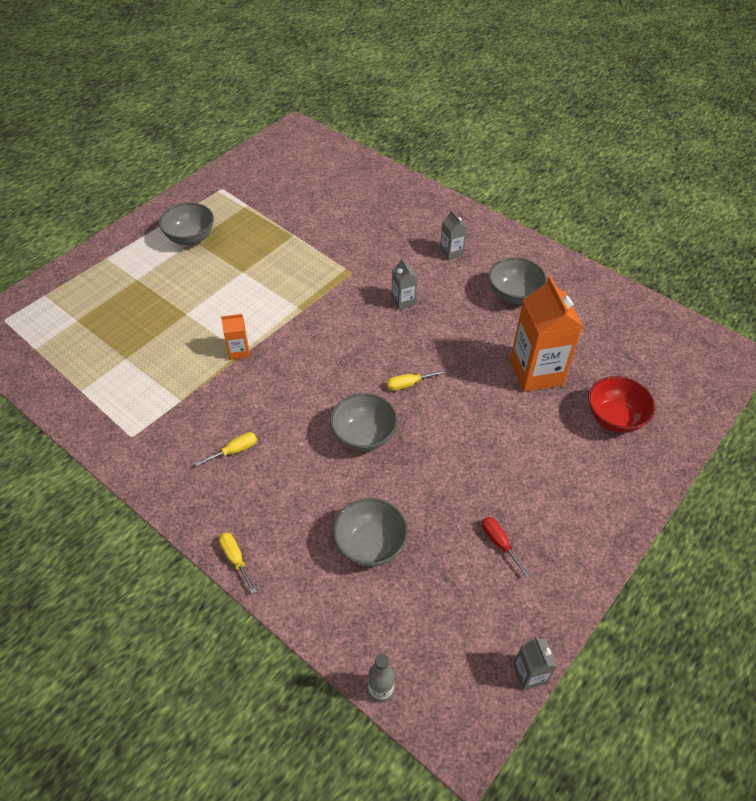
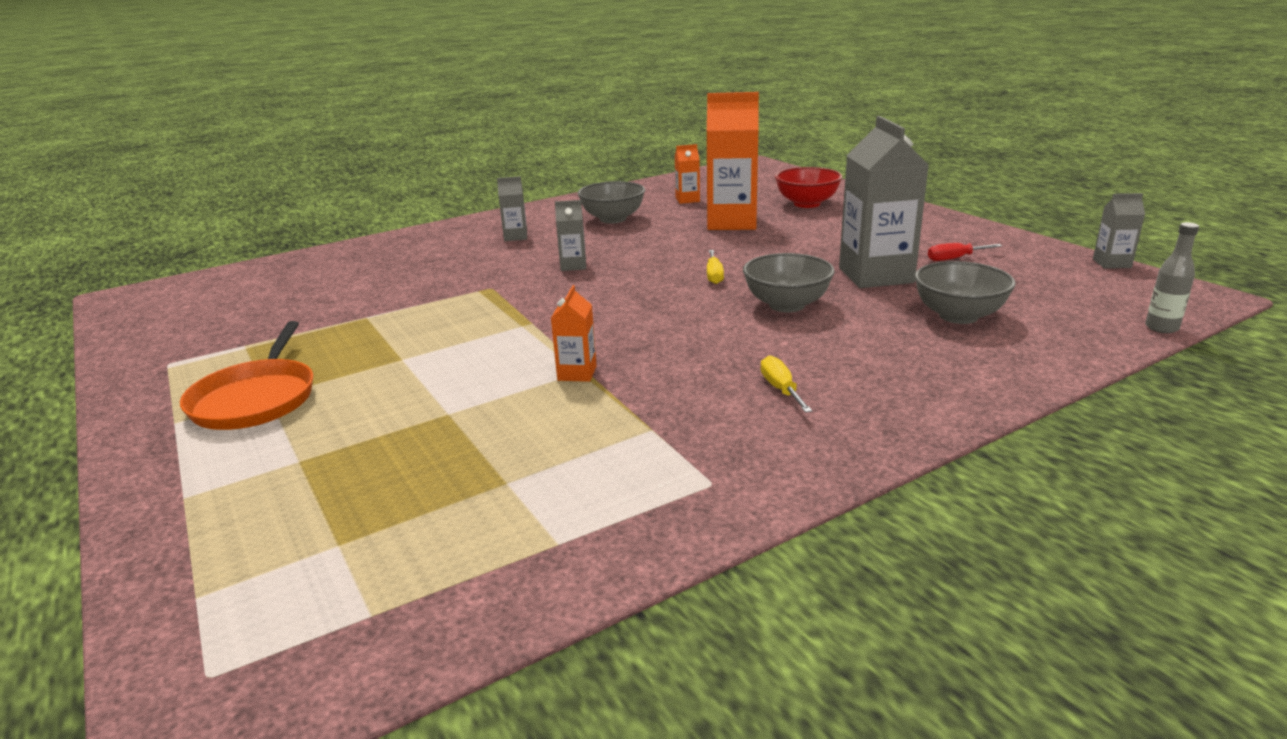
camera: 70 degrees left, 25 degrees down
grey bowl [159,203,214,245] -> orange pan [180,321,313,430]
yellow screwdriver [219,532,257,594] -> none
none -> orange carton [675,144,700,204]
none -> grey carton [839,116,929,288]

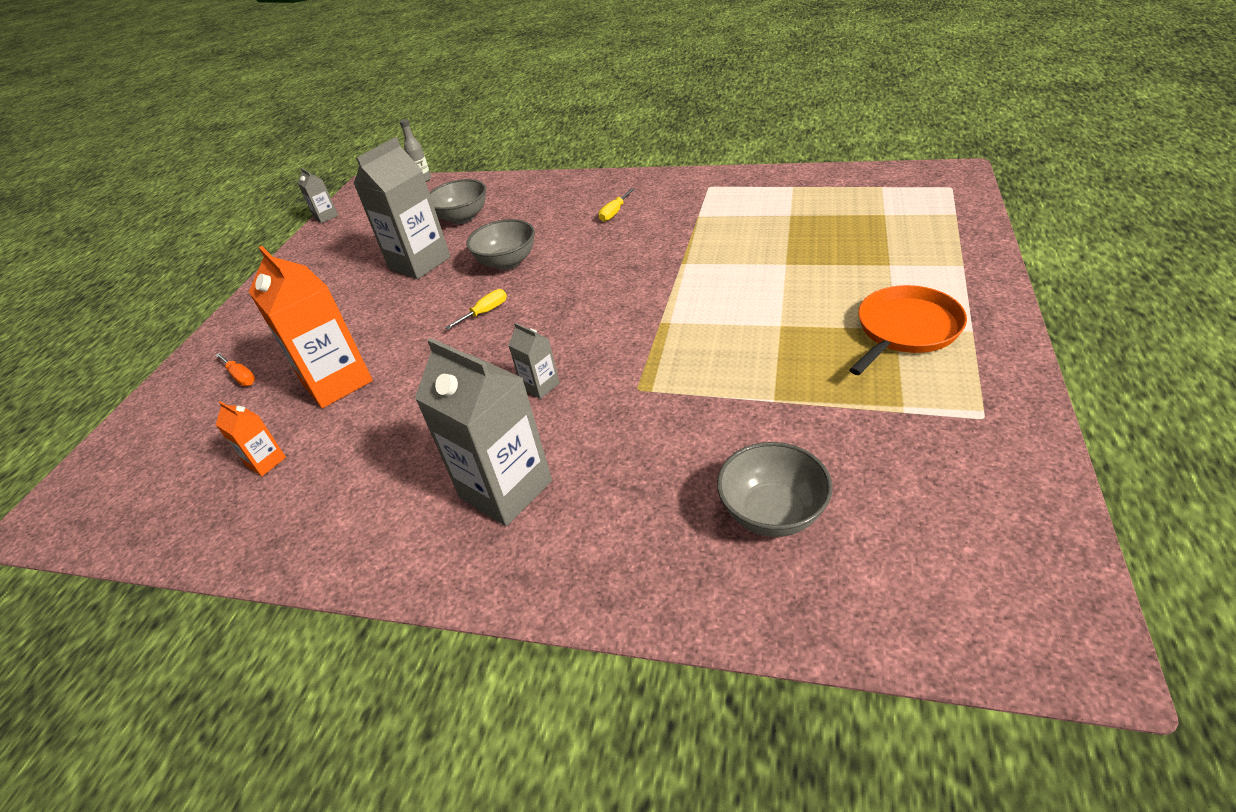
camera: 130 degrees left, 15 degrees up
grey carton [497,176,527,241] -> grey carton [415,338,552,526], size x2.11
orange carton [551,285,597,382] -> none
grey bowl [578,181,645,224] -> grey bowl moved to [717,442,833,537]
red bowl [775,167,842,208] -> orange screwdriver [215,353,255,386]
red screwdriver [928,243,1002,261] -> none

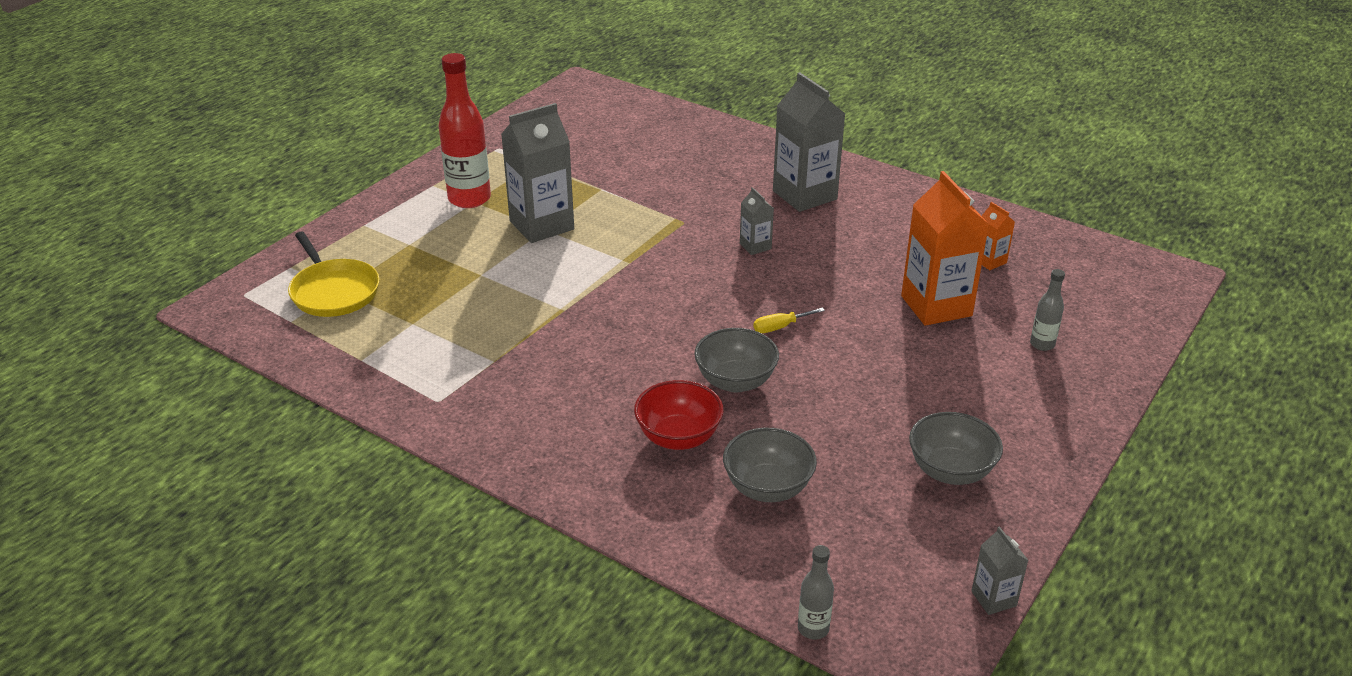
camera: 165 degrees left, 5 degrees down
orange screwdriver [215,353,255,386] -> grey bottle [1030,269,1065,351]
grey carton [353,137,451,279] -> grey carton moved to [501,103,574,243]
yellow screwdriver [599,188,635,222] -> none
grey bowl [717,442,833,537] -> grey bowl moved to [909,412,1003,485]
orange pan [849,285,967,375] -> red bottle [439,53,491,208]
none -> yellow pan [288,232,380,317]
none -> red bowl [634,380,724,450]

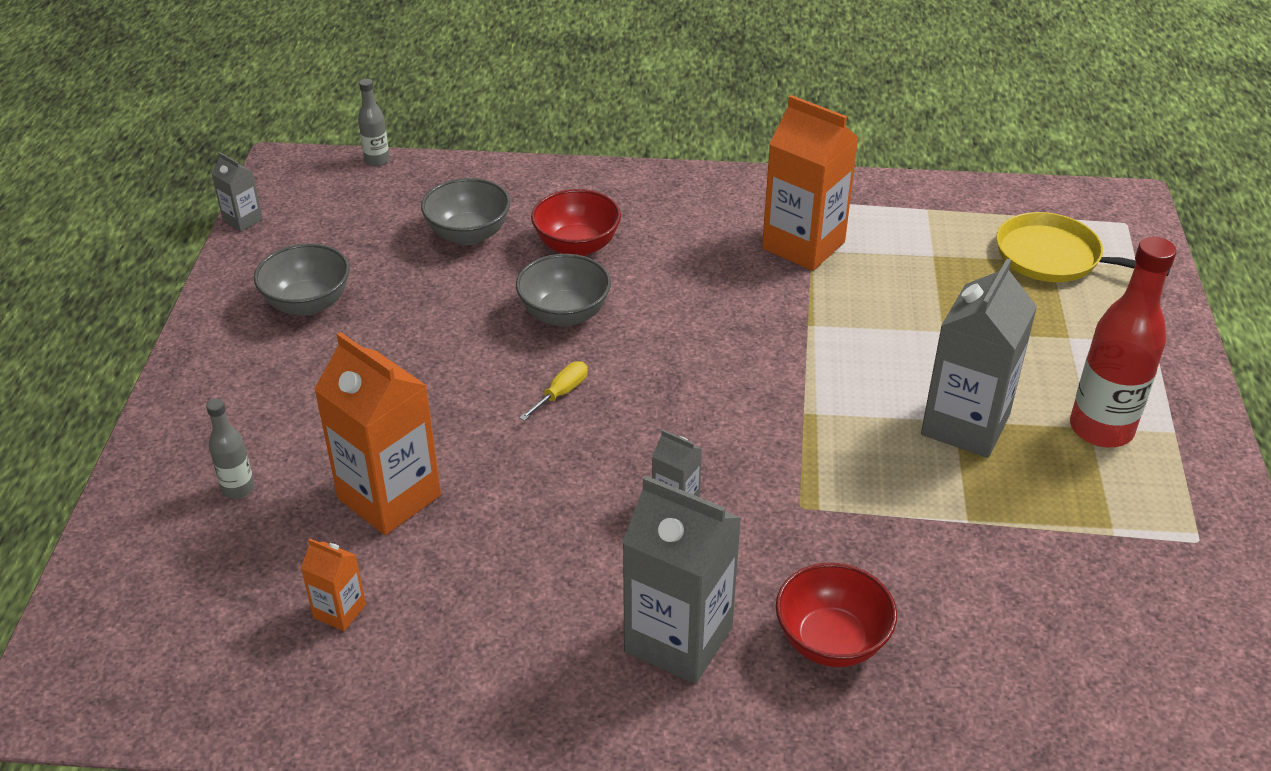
camera: 150 degrees right, 5 degrees up
none -> orange carton [762,95,859,271]
none -> red bowl [776,563,897,667]

